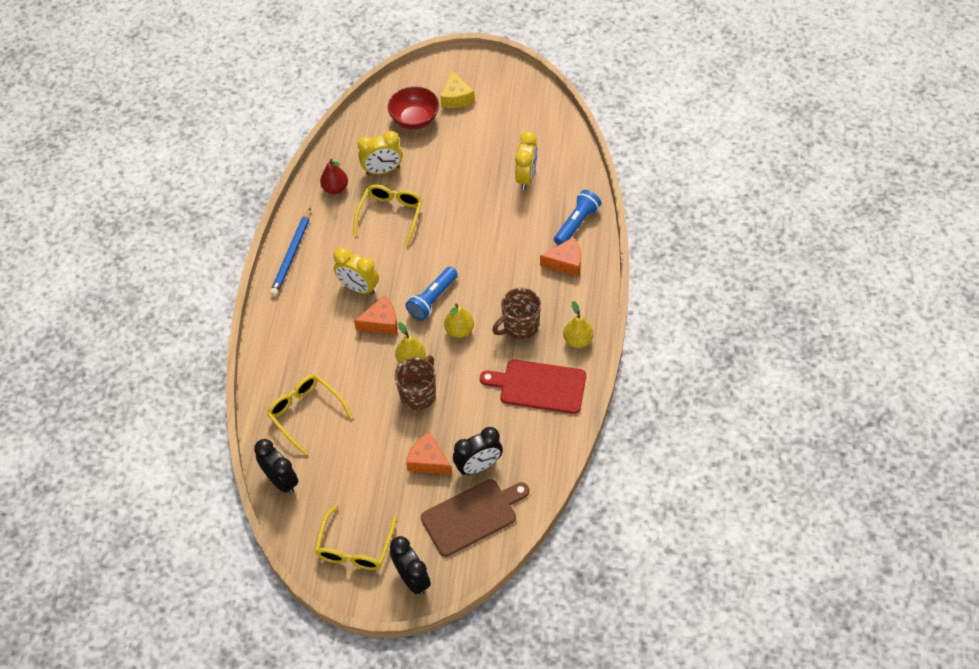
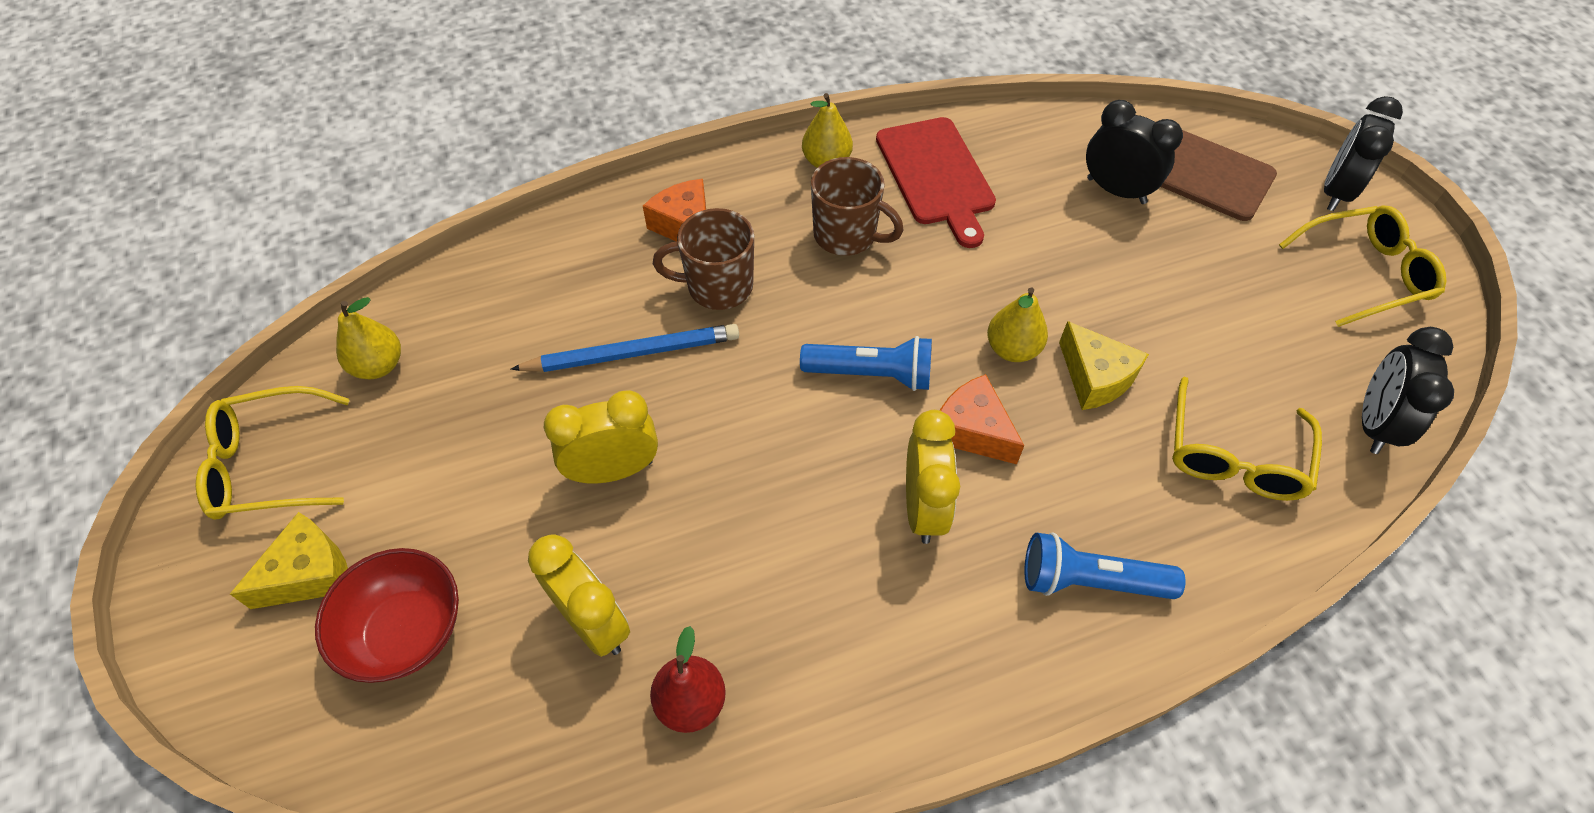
camera: 120 degrees left, 0 degrees up
blue pencil [270,207,311,296] -> blue pencil moved to [511,324,739,372]
yellow glasses [354,185,422,247] -> yellow glasses moved to [196,386,350,520]
brown mug [395,355,436,410] -> brown mug moved to [653,208,754,310]
orange cheese [406,432,452,475] -> none
yellow pear [444,304,474,338] -> yellow pear moved to [336,297,401,379]
yellow clock [515,131,537,190] -> yellow clock moved to [544,390,658,483]
blue flashlight [554,190,601,245] -> blue flashlight moved to [1024,532,1186,599]
none -> yellow cheese [1059,321,1149,410]

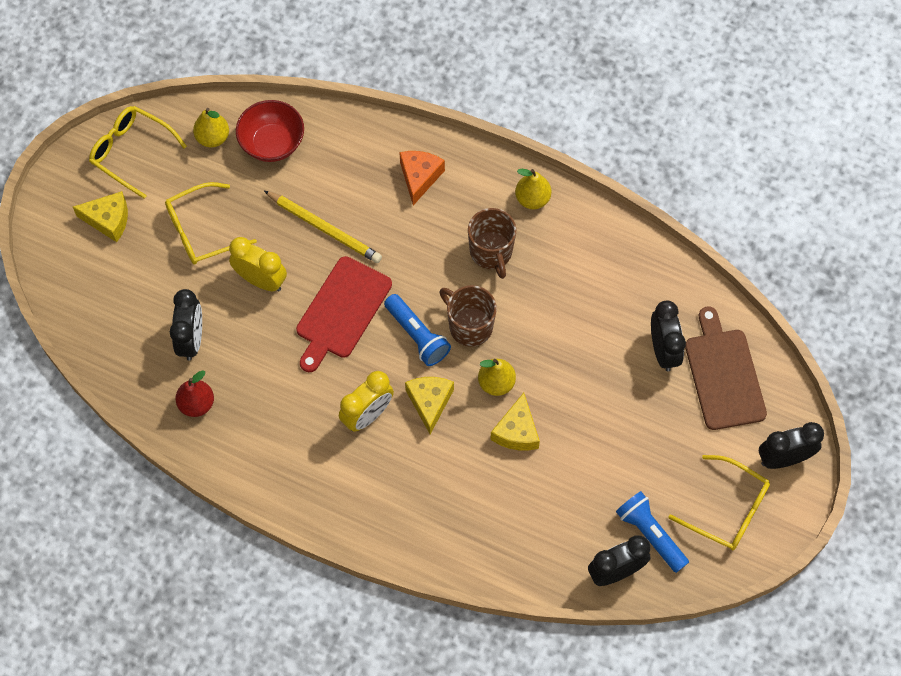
camera: 45 degrees right, 10 degrees up
red bowl [315,548,459,683] -> red bowl moved to [236,100,304,162]
blue pencil [511,324,739,372] -> yellow pencil [264,191,382,263]
yellow clock [528,534,630,657] -> black clock [170,289,202,361]
brown mug [653,208,754,310] -> brown mug moved to [439,285,497,347]
red cutting board [876,117,996,248] -> red cutting board moved to [296,256,392,372]
orange cheese [940,374,1025,464] -> yellow cheese [405,377,454,434]
blue flashlight [1024,532,1186,599] -> blue flashlight moved to [616,491,689,573]
yellow glasses [1172,377,1322,501] -> yellow glasses moved to [165,182,257,265]

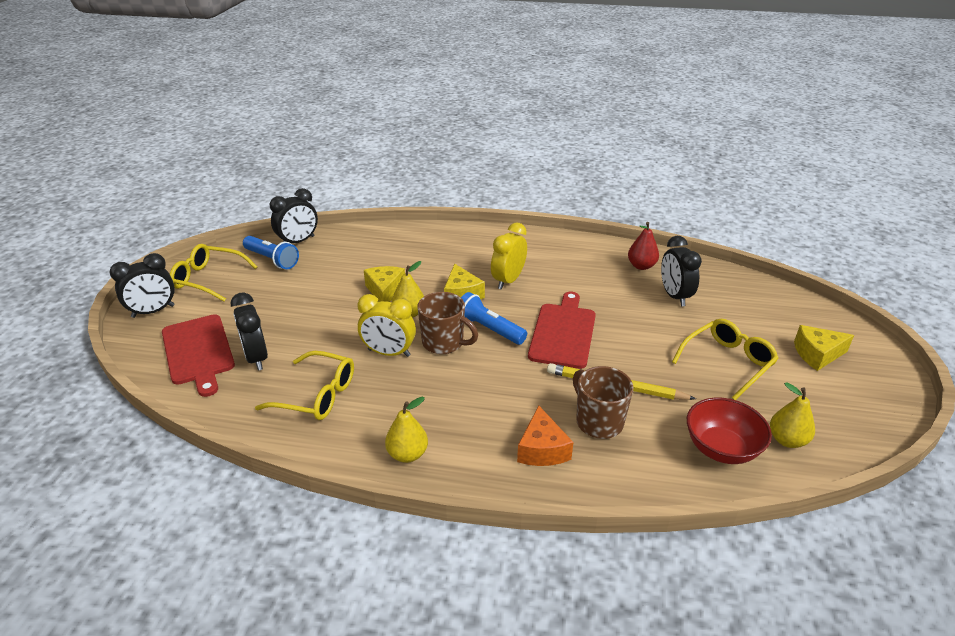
camera: 165 degrees right, 30 degrees down
yellow glasses [89,106,187,199] -> yellow glasses moved to [255,351,354,420]
yellow clock [229,237,287,291] -> yellow clock moved to [357,294,416,357]
brown mug [468,208,516,279] -> brown mug moved to [573,366,634,439]
brown cutting board [685,307,767,430] -> red cutting board [162,314,235,397]

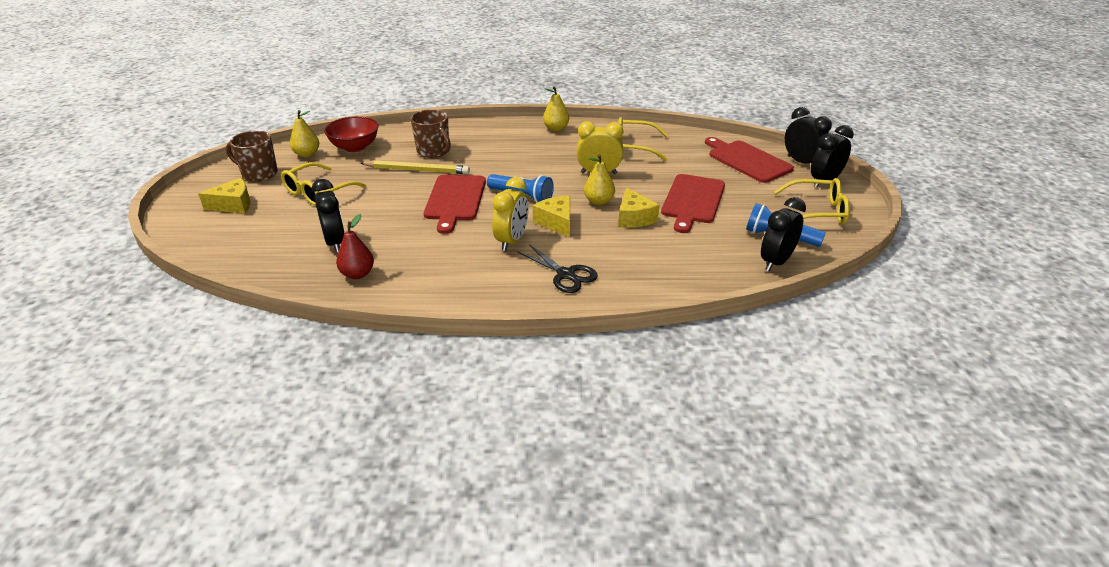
camera: 170 degrees right, 0 degrees up
black clock [231,293,268,371] -> black clock moved to [785,107,832,164]
brown mug [418,292,478,354] -> brown mug moved to [226,130,278,182]
orange cheese [517,406,573,466] -> none
none -> black scissors [517,244,598,293]
none -> red cutting board [661,174,725,233]

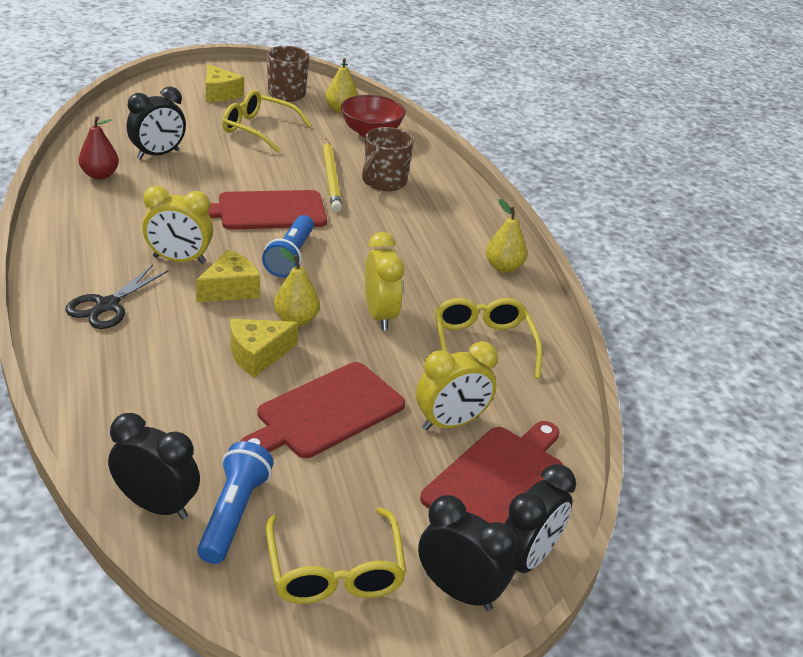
camera: 70 degrees right, 0 degrees up
red cutting board [661,174,725,233] -> red cutting board turned 45 degrees counterclockwise [241,362,405,458]
none -> yellow clock [416,341,498,431]

